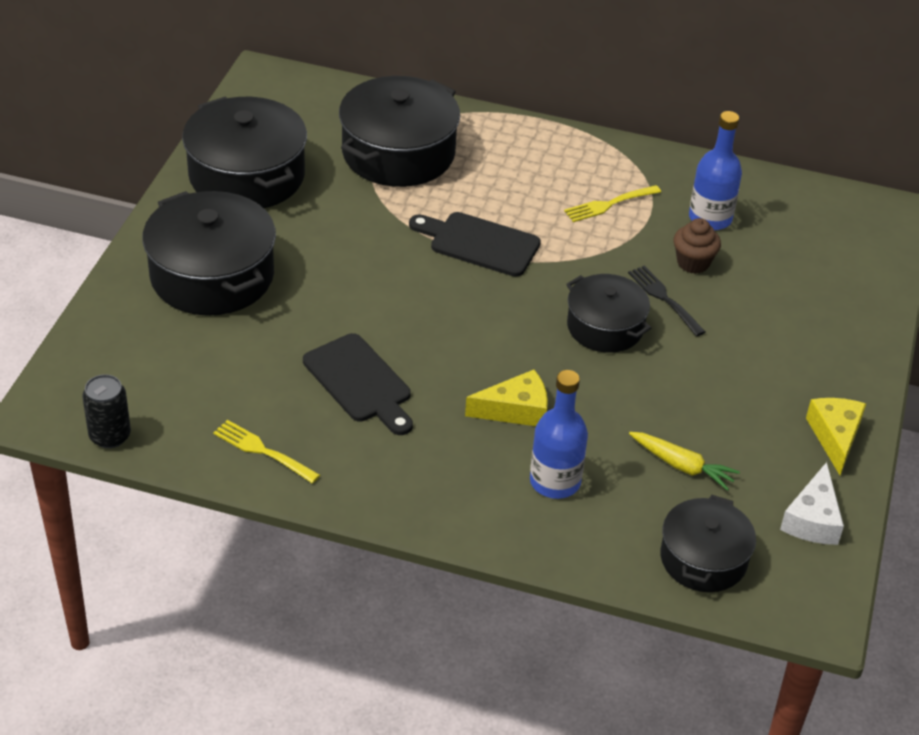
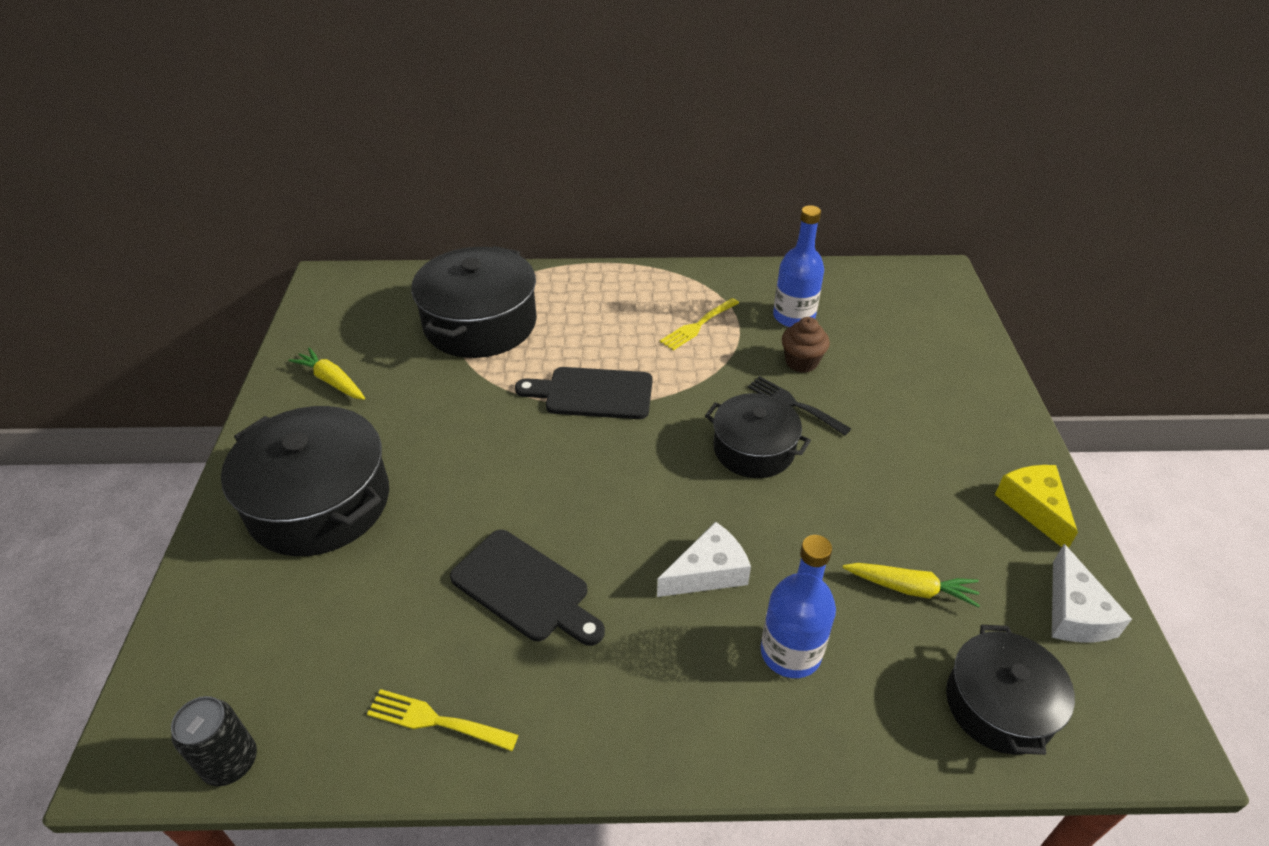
camera: 15 degrees left, 0 degrees up
black pot [182,97,307,208] -> yellow carrot [288,347,365,400]
yellow cheese [465,370,548,426] -> white cheese [657,521,751,597]

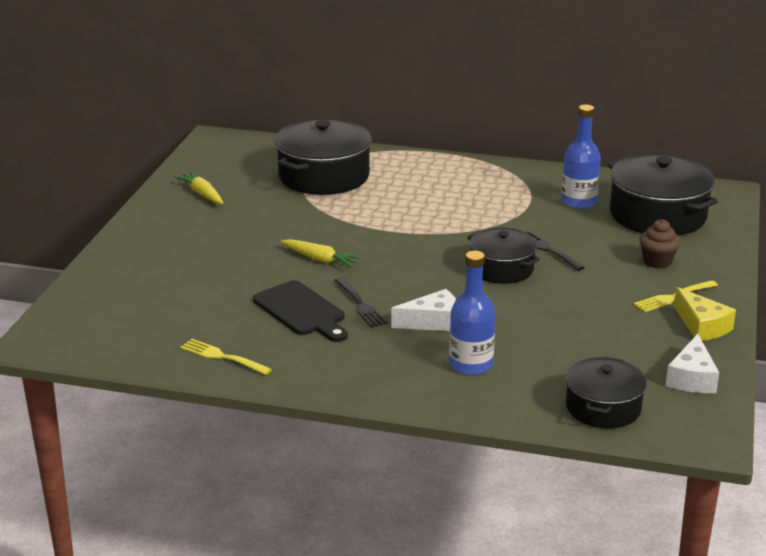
camera: 15 degrees right, 15 degrees down
black can [171,696,257,786] -> none
black pot [221,406,389,556] -> black pot moved to [608,154,718,235]
black cutting board [515,367,653,419] -> none
yellow fork [660,298,739,350] -> yellow fork moved to [634,280,718,312]
brown cupcake [782,317,830,373] -> brown cupcake moved to [639,219,680,269]
yellow carrot [842,563,980,608] -> yellow carrot moved to [281,239,362,267]
yellow cheese [995,465,1078,548] -> yellow cheese turned 150 degrees clockwise [674,287,736,341]
none -> black fork [334,277,387,328]

